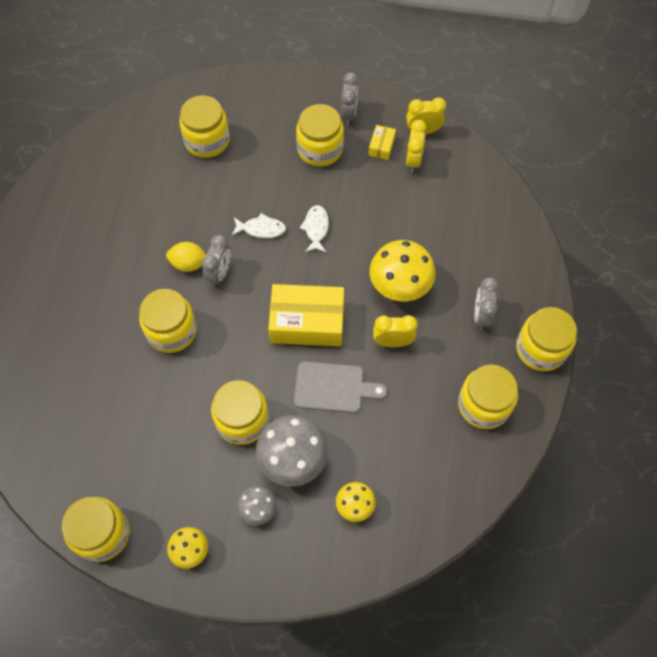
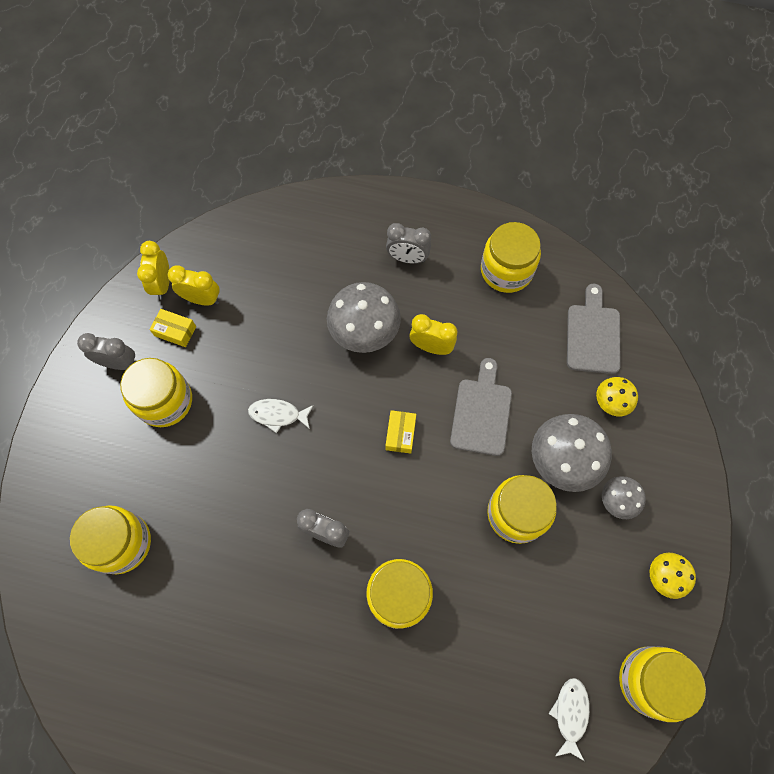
camera: 85 degrees left, 5 degrees up
yellow lemon [166,242,206,272] -> none
white fish [231,213,286,238] -> white fish moved to [549,678,590,761]
yellow box [268,284,344,346] -> yellow box [386,410,416,454], size x0.46
yellow mushroom [370,240,436,302] -> grey mushroom [327,282,401,353]
yellow clock [373,315,418,347] -> yellow clock turned 105 degrees clockwise [409,314,457,355]
yellow jar [516,307,577,371] -> none
none -> grey cutting board [567,284,621,374]

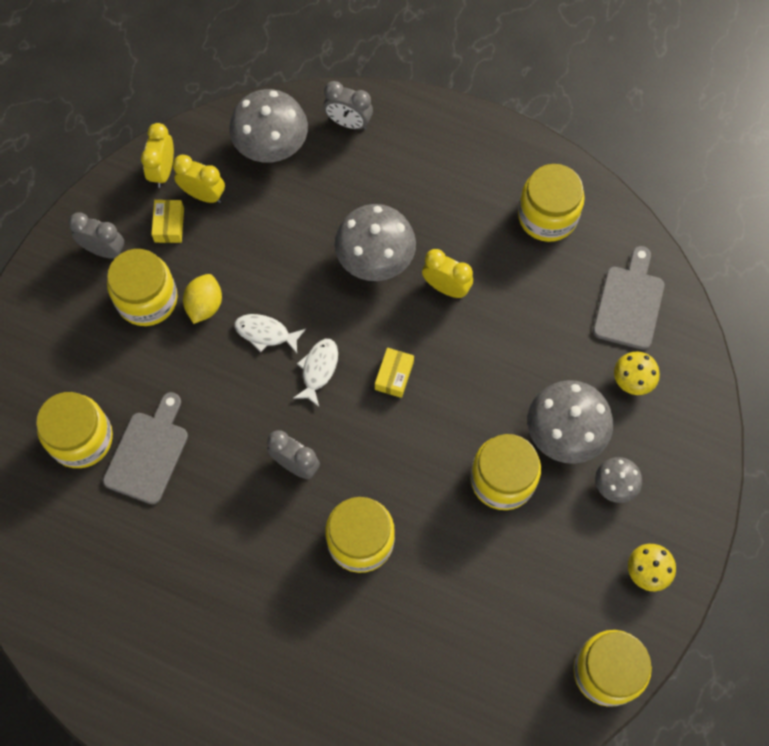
camera: 10 degrees right, 0 degrees up
yellow box [149,309,196,347] -> yellow box turned 60 degrees clockwise [151,200,184,243]
grey clock [386,223,431,264] -> grey clock moved to [324,81,373,130]
grey cutting board [450,358,512,456] -> grey cutting board moved to [103,392,188,504]
white fish [549,678,590,761] -> white fish moved to [293,339,338,407]
none -> yellow lemon [183,274,222,324]
none -> grey mushroom [229,89,308,162]

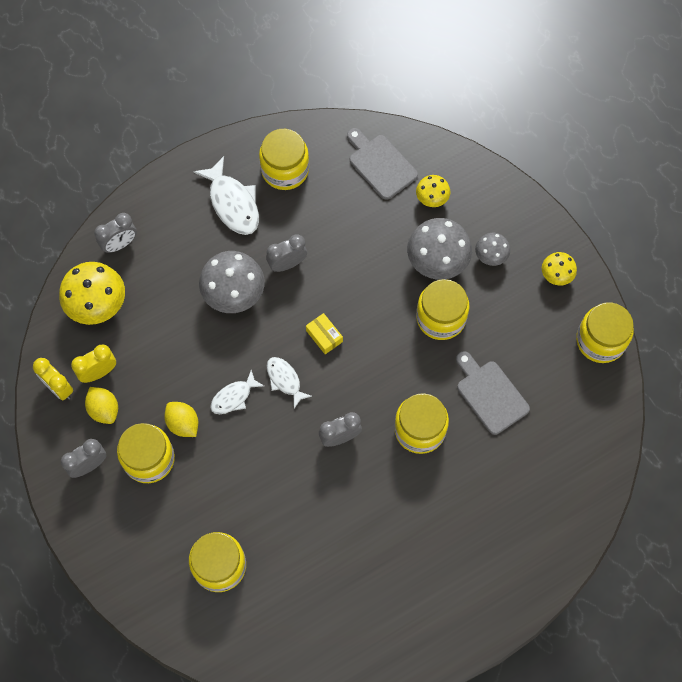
camera: 55 degrees left, 0 degrees up
grey cutting board [103,392,188,504] -> grey cutting board moved to [456,351,530,435]
yellow box [151,200,184,243] -> yellow lemon [85,387,118,424]
grey mushroom [229,89,308,162] -> yellow mushroom [59,262,125,325]
yellow clock [422,249,473,298] -> grey clock [266,235,307,272]
none -> white fish [193,156,259,235]

